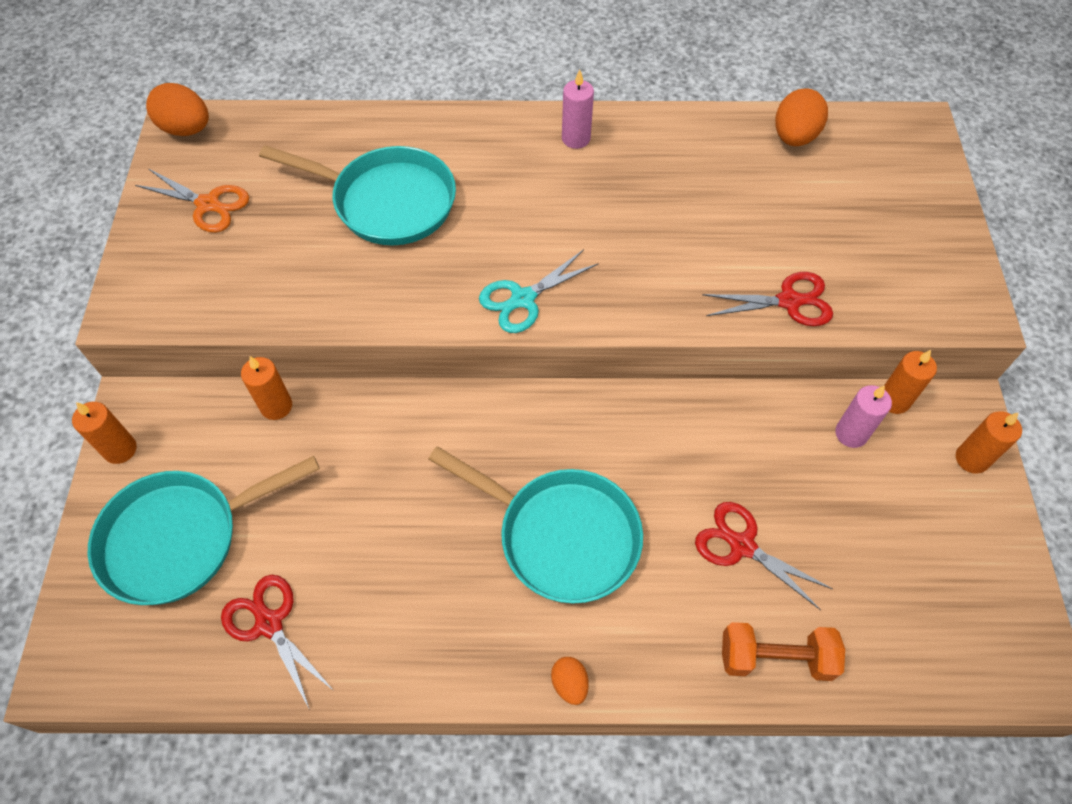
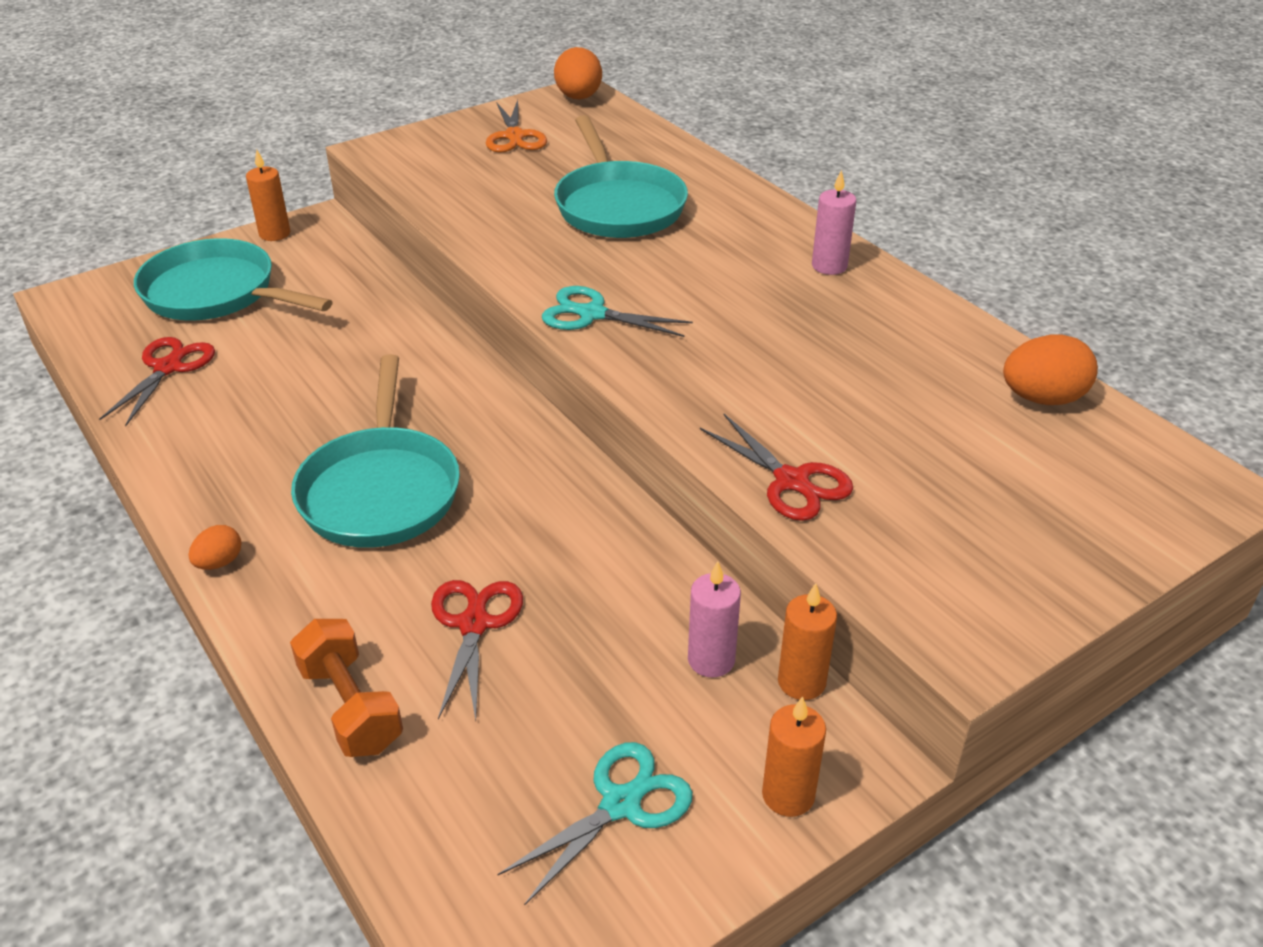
camera: 55 degrees right, 20 degrees down
orange candle [241,356,292,420] -> none
none -> turquoise scissors [497,742,693,906]

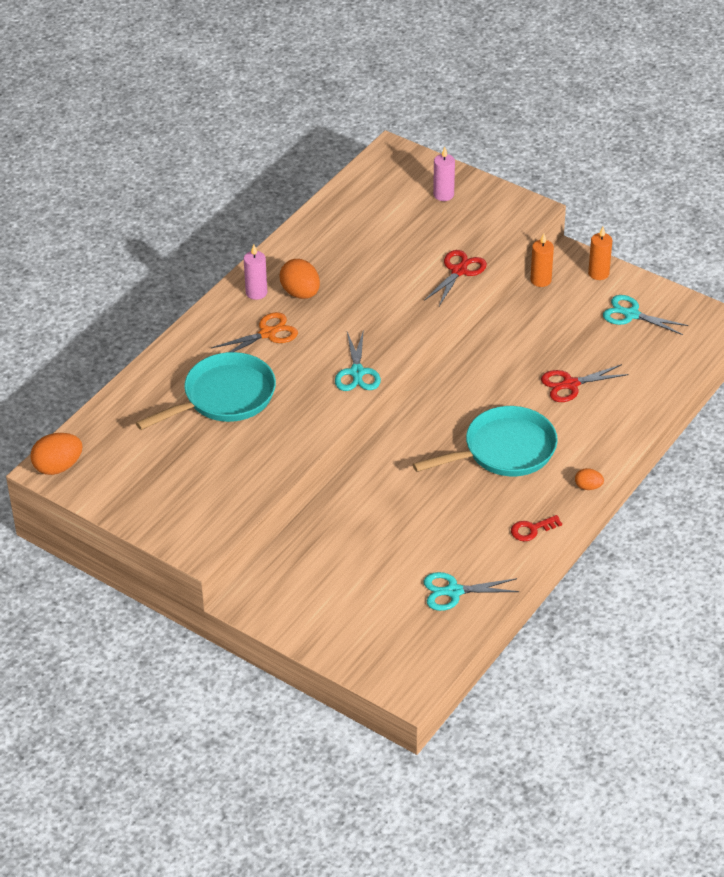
camera: 110 degrees left, 5 degrees up
red scissors [99,337,215,427] -> turquoise scissors [424,572,520,611]
turquoise pan [134,238,333,321] -> none
orange candle [246,149,290,241] -> none
orange dumbbell [290,619,403,757] -> none
orange scissors [486,100,547,153] -> orange scissors moved to [211,312,298,352]
pink candle [688,561,741,678] -> pink candle moved to [433,147,455,201]
orange egg [1003,334,1098,405] -> orange egg moved to [280,259,320,299]
none -> red key [511,515,562,541]

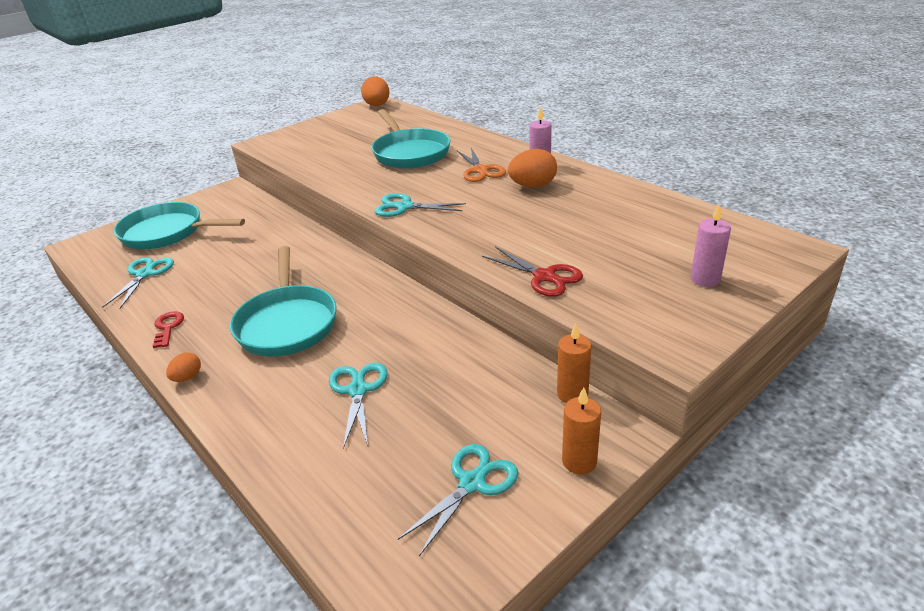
camera: 105 degrees right, 10 degrees down
red scissors [541,364,629,402] -> turquoise scissors [329,363,388,449]
none -> turquoise pan [114,202,245,249]

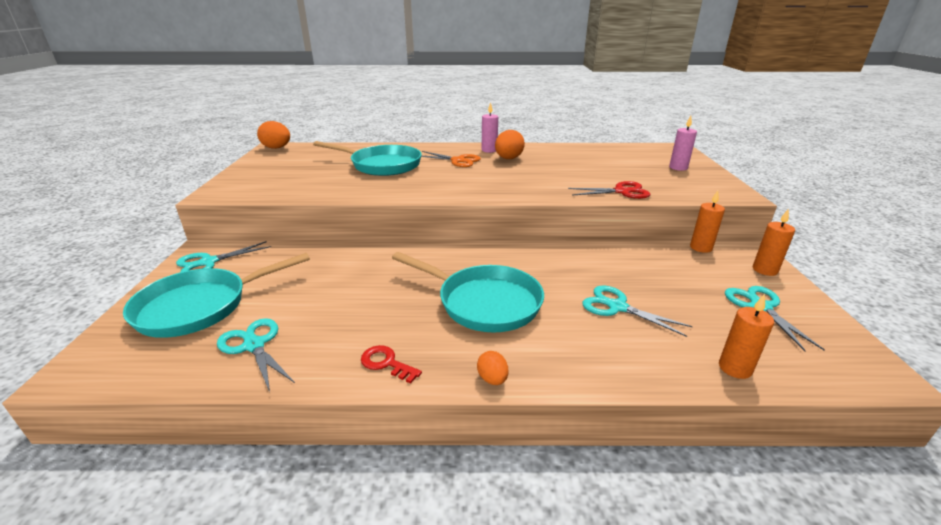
camera: 50 degrees left, 5 degrees down
turquoise scissors [374,193,466,217] -> turquoise scissors moved to [176,241,271,272]
none -> orange candle [719,294,774,379]

